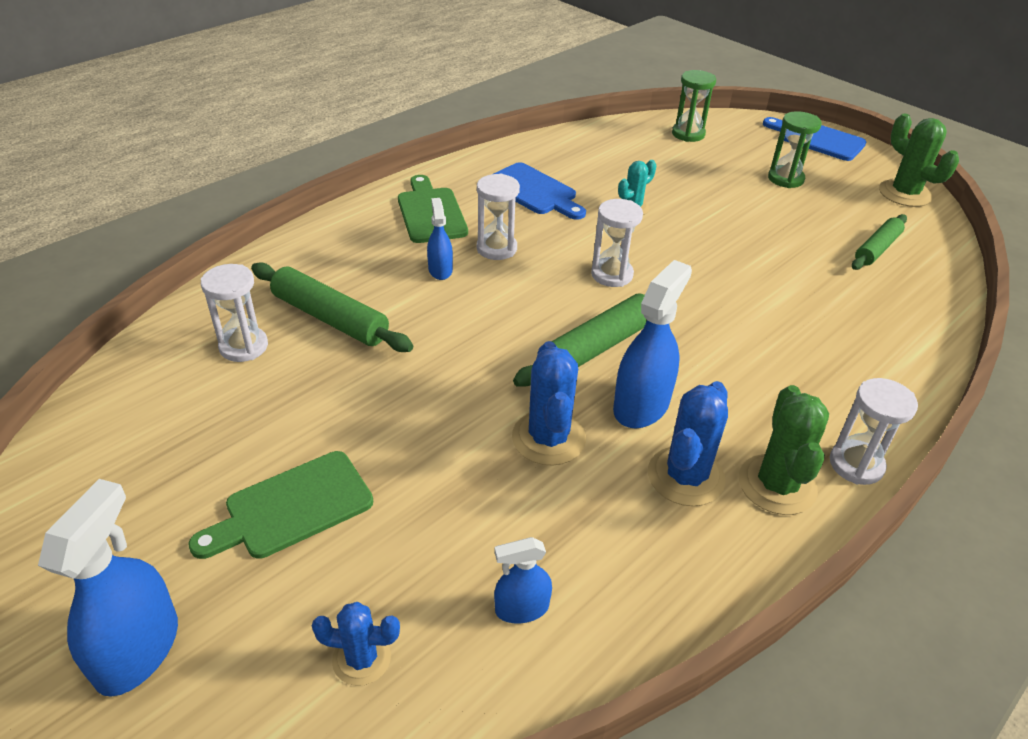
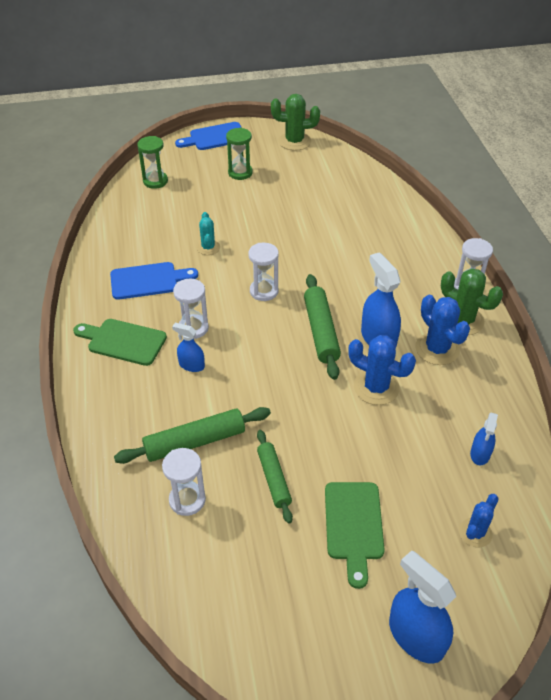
camera: 55 degrees left, 5 degrees up
green rolling pin [852,214,907,270] -> green rolling pin moved to [257,430,293,524]

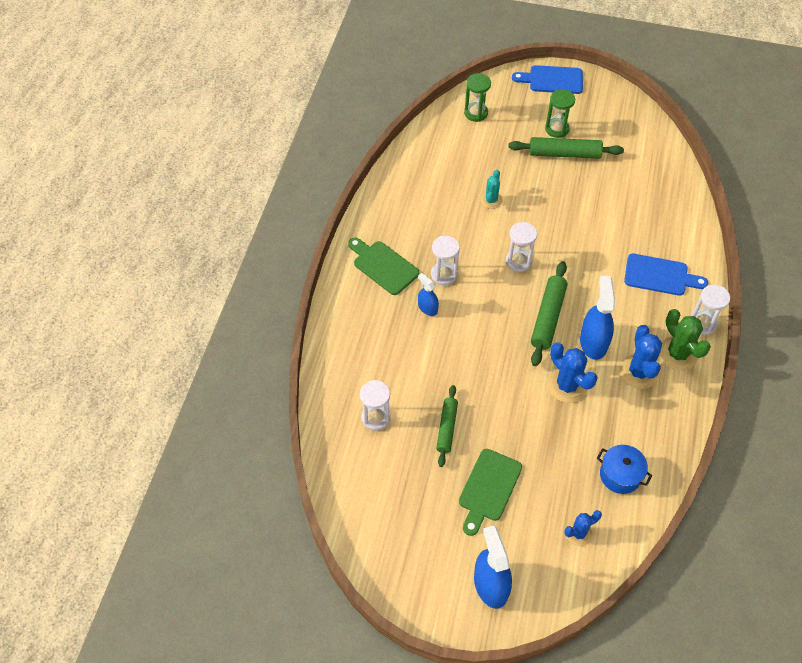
camera: 25 degrees right, 10 degrees up
blue cutting board [110,262,198,300] -> blue cutting board moved to [624,254,708,296]
green rolling pin [114,407,271,464] -> green rolling pin moved to [508,137,624,159]
green cactus [271,94,320,151] -> none
blue spray bottle [470,413,498,466] -> blue pot [597,445,652,494]

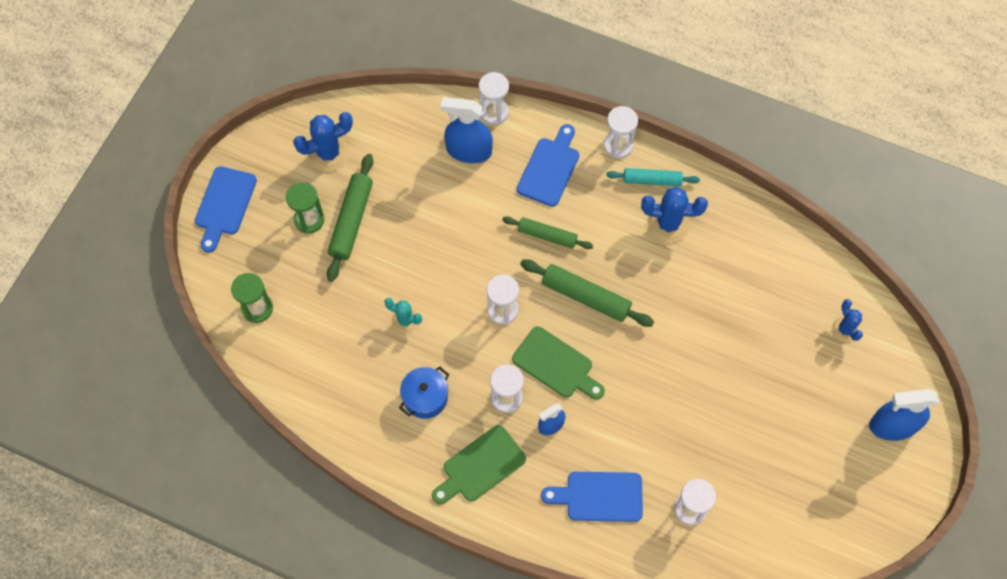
camera: 80 degrees left, 10 degrees up
green rolling pin [436,385,458,467] -> green rolling pin moved to [502,216,593,249]
green cutting board [459,449,522,536] -> green cutting board moved to [512,326,605,400]
blue cactus [547,342,598,403] -> blue cactus moved to [293,112,353,171]
blue spray bottle [580,276,615,360] -> blue spray bottle moved to [440,97,493,163]
blue pot [597,445,652,494] -> blue pot moved to [399,366,449,419]
green cactus [659,309,711,371] -> turquoise rolling pin [606,168,700,186]
none -> white hourglass [479,72,509,125]
none -> blue cutting board [541,472,643,522]

